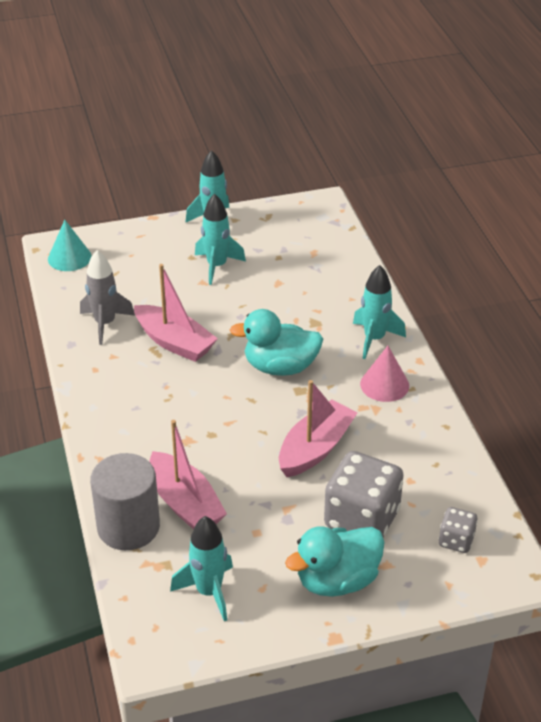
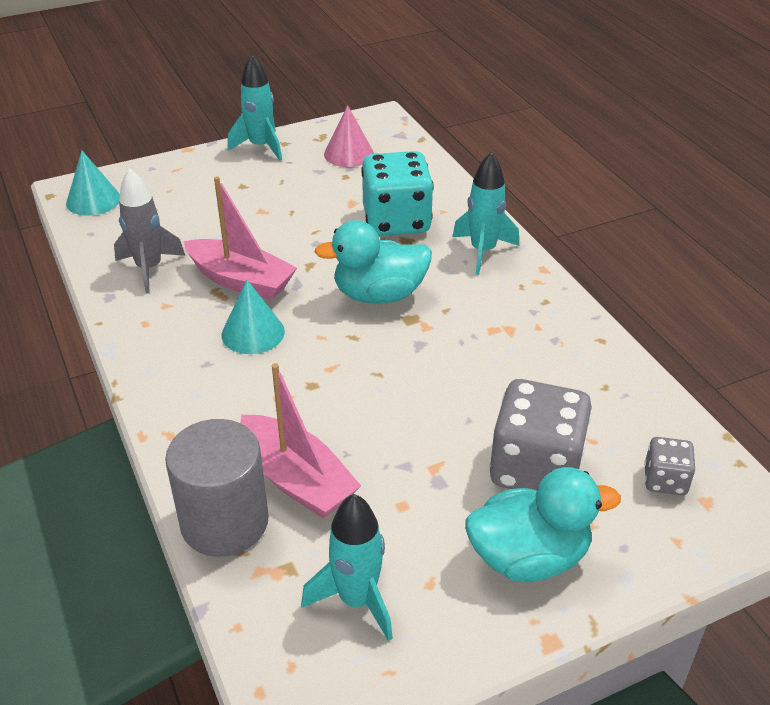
camera: 10 degrees left, 0 degrees up
turquoise rocket [195,194,246,285] -> none
pink boat [279,380,358,477] -> none
turquoise duck [285,526,385,597] -> turquoise duck turned 150 degrees counterclockwise [465,467,621,582]
pink cone [360,346,409,402] -> pink cone moved to [324,105,374,167]
none -> turquoise cone [222,280,285,354]
none -> turquoise dice [361,151,434,236]

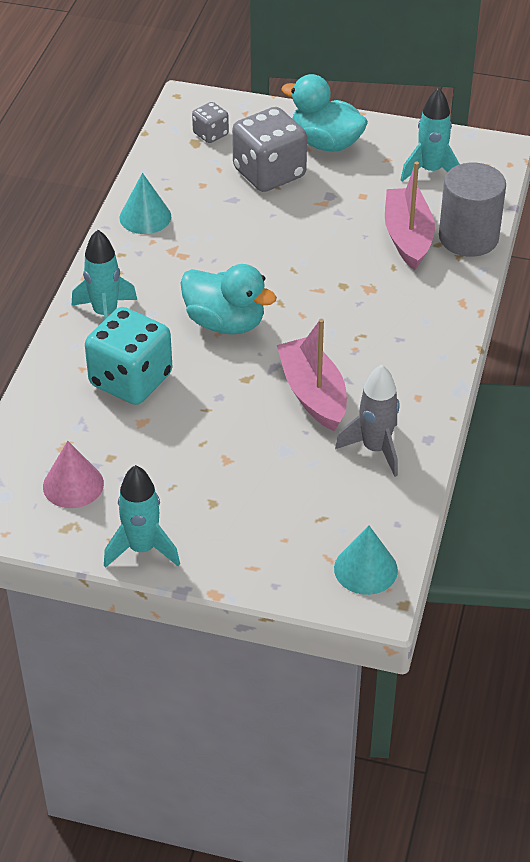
camera: 140 degrees left, 5 degrees up
turquoise cone [222,280,285,354] -> turquoise cone moved to [119,173,171,234]

